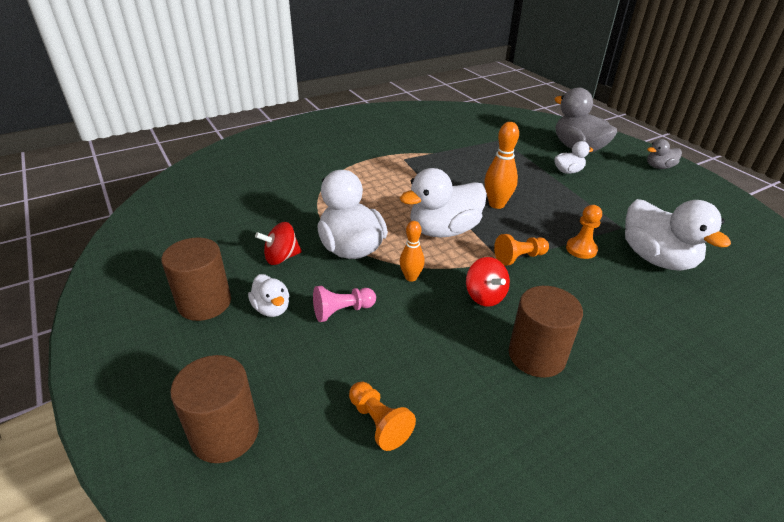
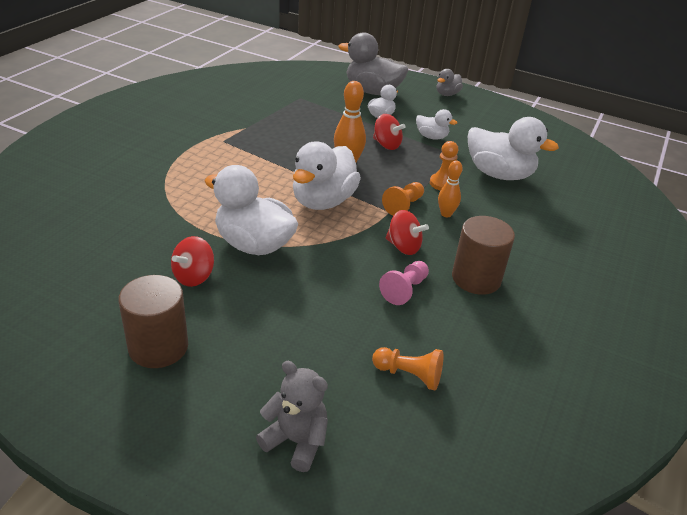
camera: 35 degrees left, 0 degrees up
brown cylinder [170,355,259,463] -> grey teddy bear [256,361,328,472]
white duck [248,274,289,317] -> white duck moved to [416,109,457,140]
pink pawn [313,286,376,322] -> pink pawn moved to [379,261,429,305]
orange bowling pin [400,221,425,282] -> orange bowling pin moved to [438,160,463,217]
none -> red spinning top [373,114,406,150]

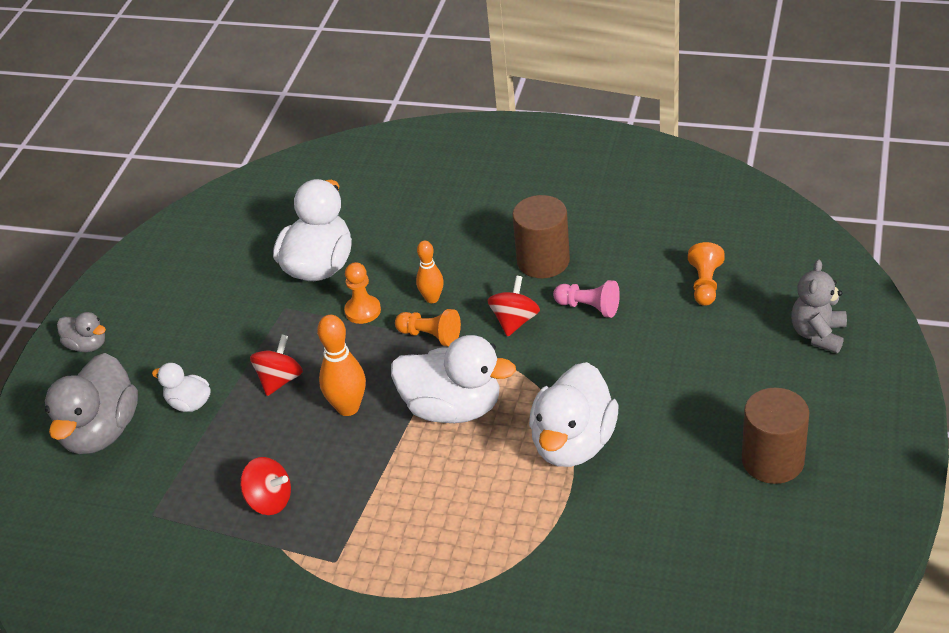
camera: 95 degrees left, 5 degrees up
red spinning top [171,236,214,287] -> red spinning top moved to [240,457,291,515]
white duck [416,109,457,140] -> none

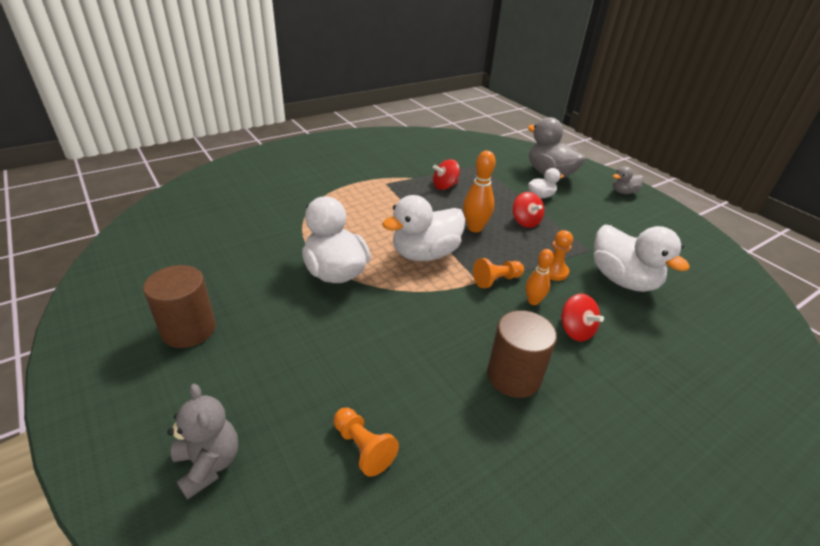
camera: 125 degrees right, 5 degrees down
red spinning top [487,276,540,337] -> red spinning top moved to [561,294,604,341]
pink pawn [553,280,620,318] -> none

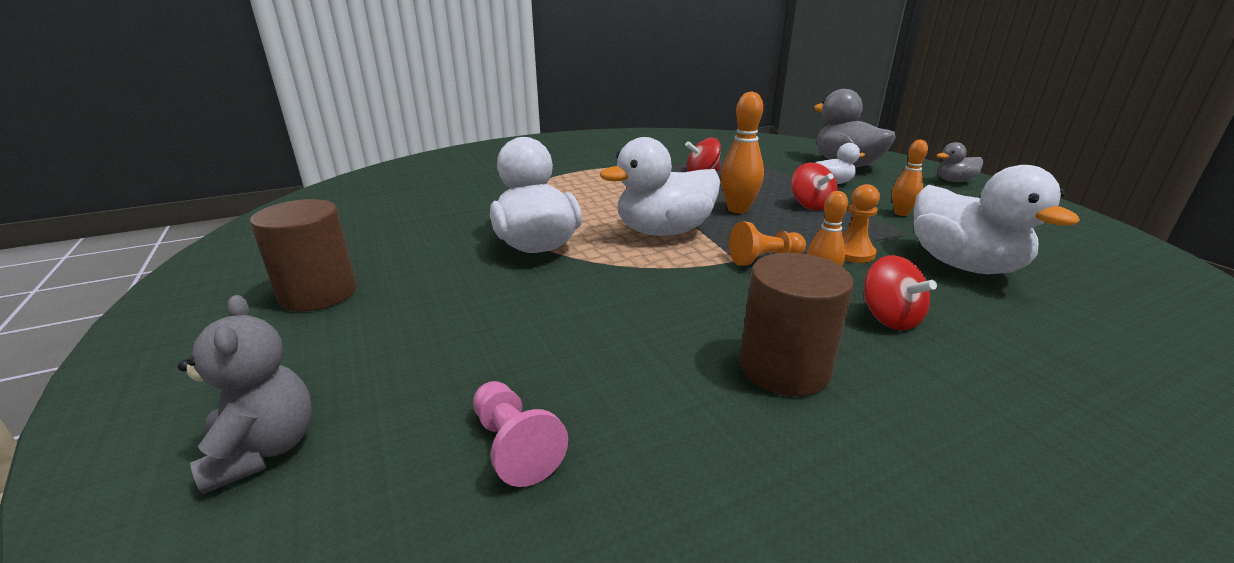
camera: 10 degrees right, 10 degrees down
orange pawn [334,408,399,477] -> pink pawn [473,381,568,487]
none -> orange bowling pin [892,140,928,216]

